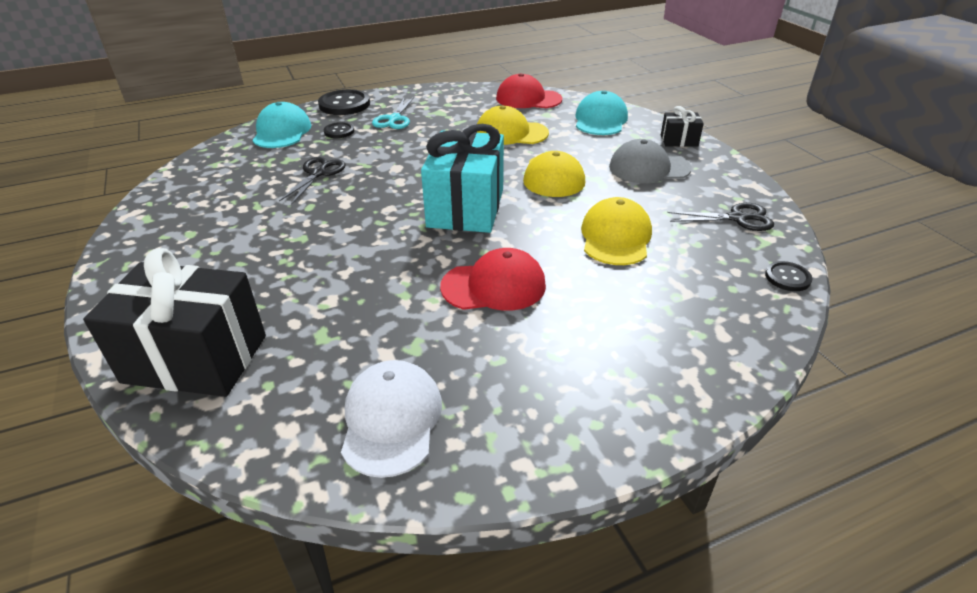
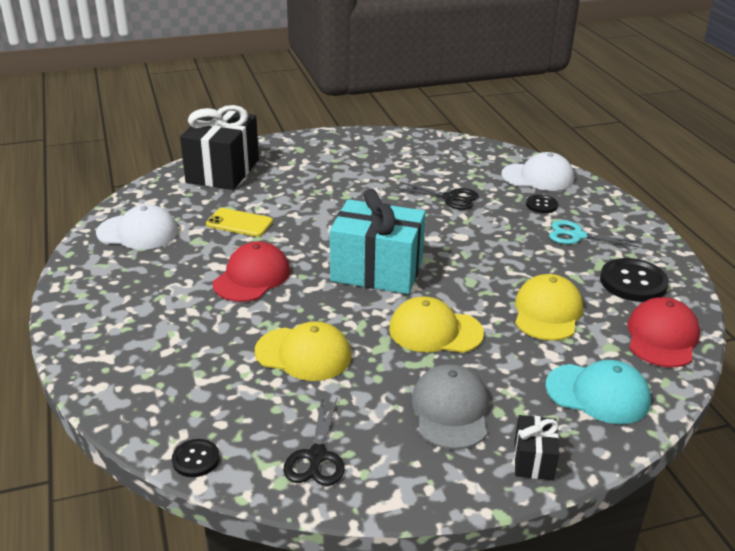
camera: 95 degrees right, 5 degrees down
turquoise cap [252,102,311,148] -> white cap [501,152,574,191]
black button [318,89,370,115] -> black button moved to [600,258,669,302]
red cap [440,248,546,311] -> red cap turned 150 degrees counterclockwise [213,241,290,302]
none -> yellow phone [206,208,273,237]

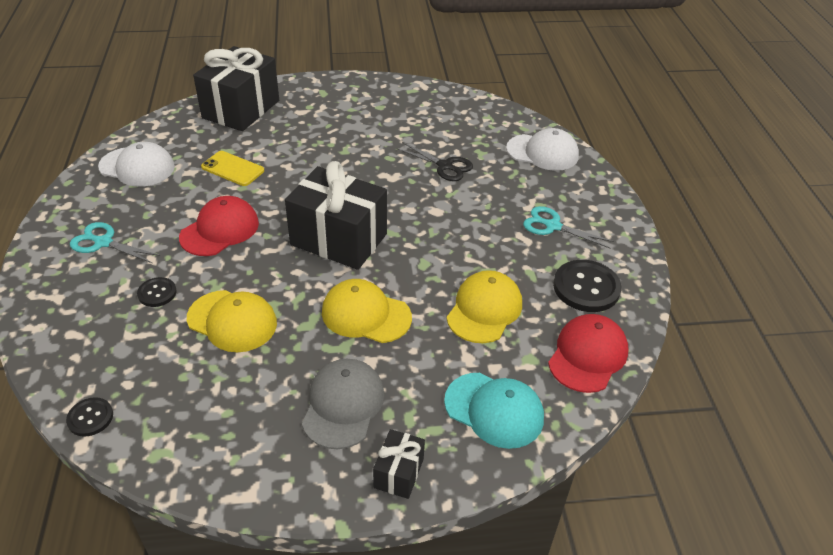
camera: 10 degrees right, 10 degrees up
black scissors [283,397,344,486] -> none
turquoise gift [330,189,426,294] -> black gift [285,161,387,270]
black button [526,195,558,213] -> black button moved to [137,277,177,307]
none -> turquoise scissors [70,222,161,264]

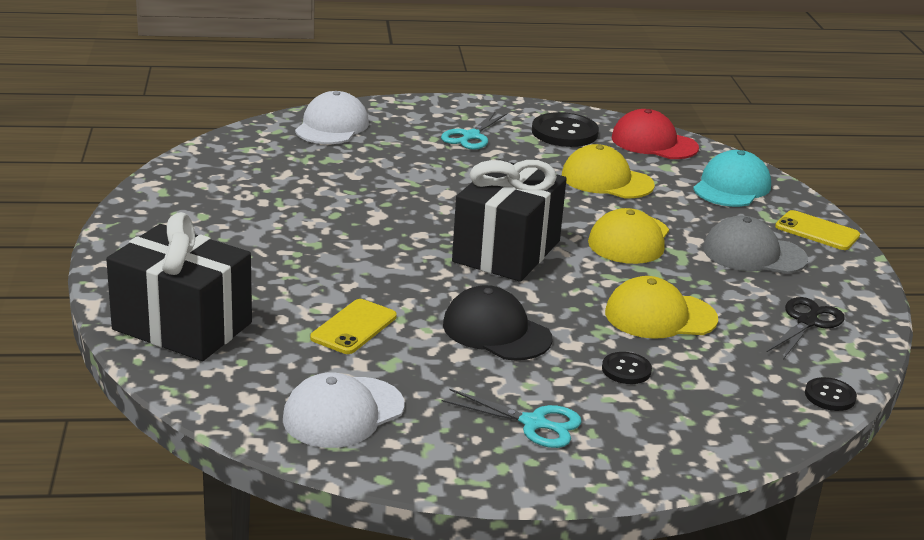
camera: 90 degrees left, 15 degrees down
turquoise scissors [70,222,161,264] -> turquoise scissors turned 90 degrees counterclockwise [442,389,582,448]
white cap [98,142,175,187] -> white cap turned 150 degrees counterclockwise [283,372,405,448]
red cap [179,196,259,256] -> black cap [443,285,553,360]
yellow cap [187,290,277,352] -> yellow cap turned 120 degrees counterclockwise [605,276,718,339]
black gift [373,429,425,499] -> yellow phone [775,210,860,250]
black scissors [396,142,473,181] -> black scissors moved to [766,297,845,360]

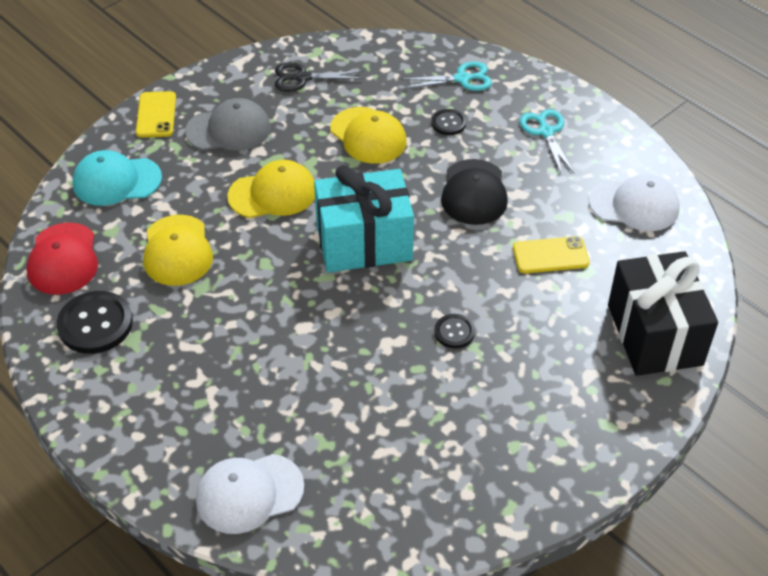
camera: 125 degrees left, 20 degrees up
turquoise scissors [441,111,508,150] -> turquoise scissors moved to [401,61,492,91]
black gift [452,160,567,282] -> turquoise gift [314,165,414,273]
grey cap [703,216,808,274] -> grey cap turned 75 degrees counterclockwise [185,98,271,151]
black button [805,377,857,411] -> black button moved to [434,314,475,348]

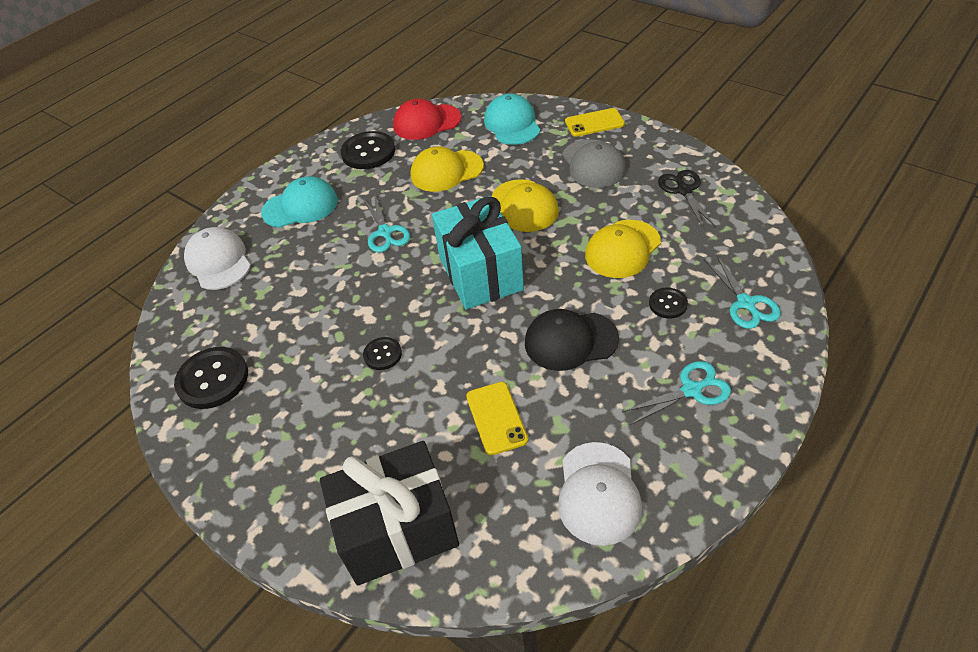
camera: 85 degrees right, 0 degrees up
none -> black button [174,347,248,409]
none -> turquoise cap [261,176,338,228]
none -> turquoise scissors [364,195,410,252]

